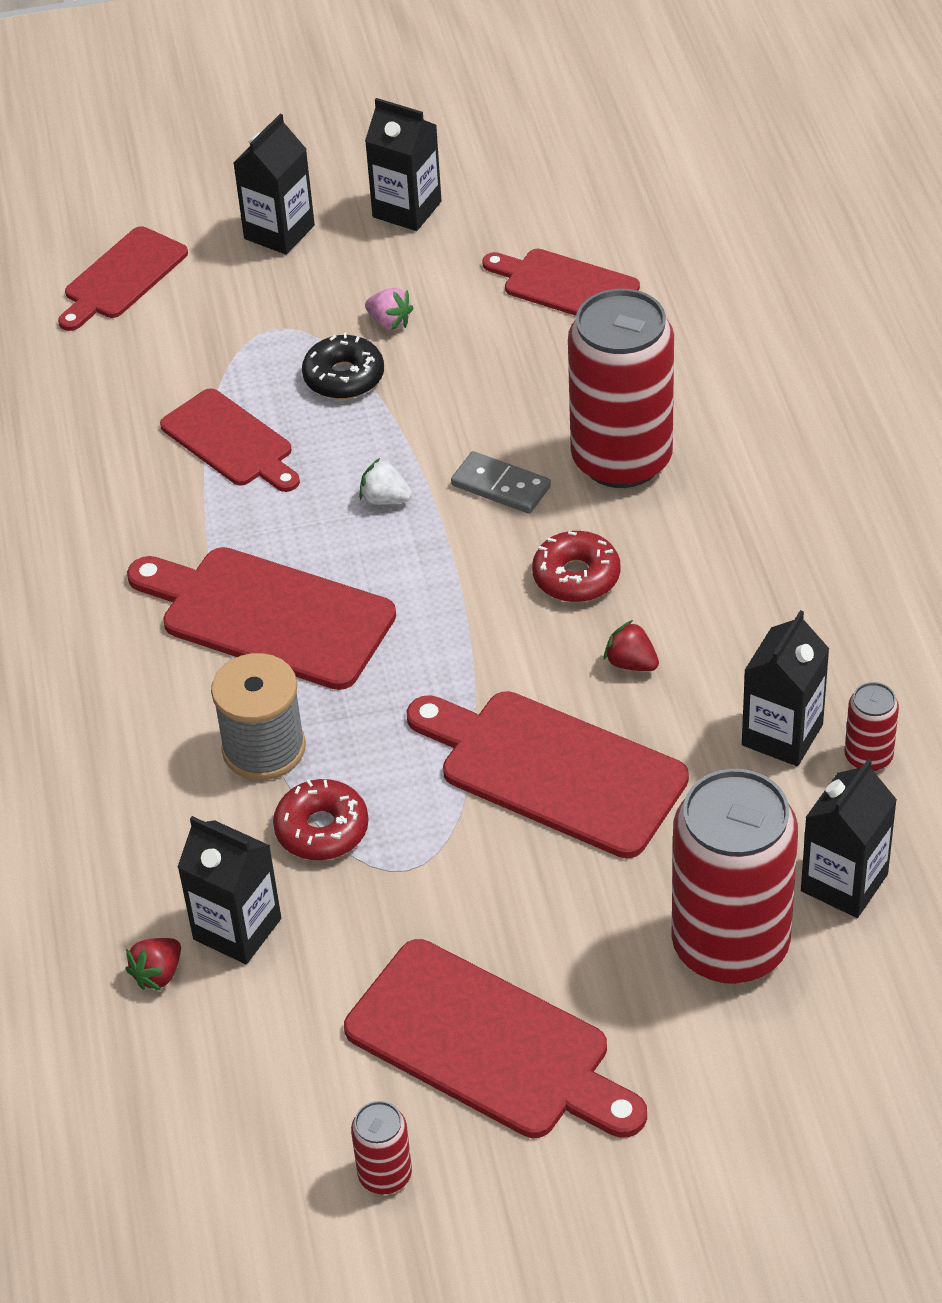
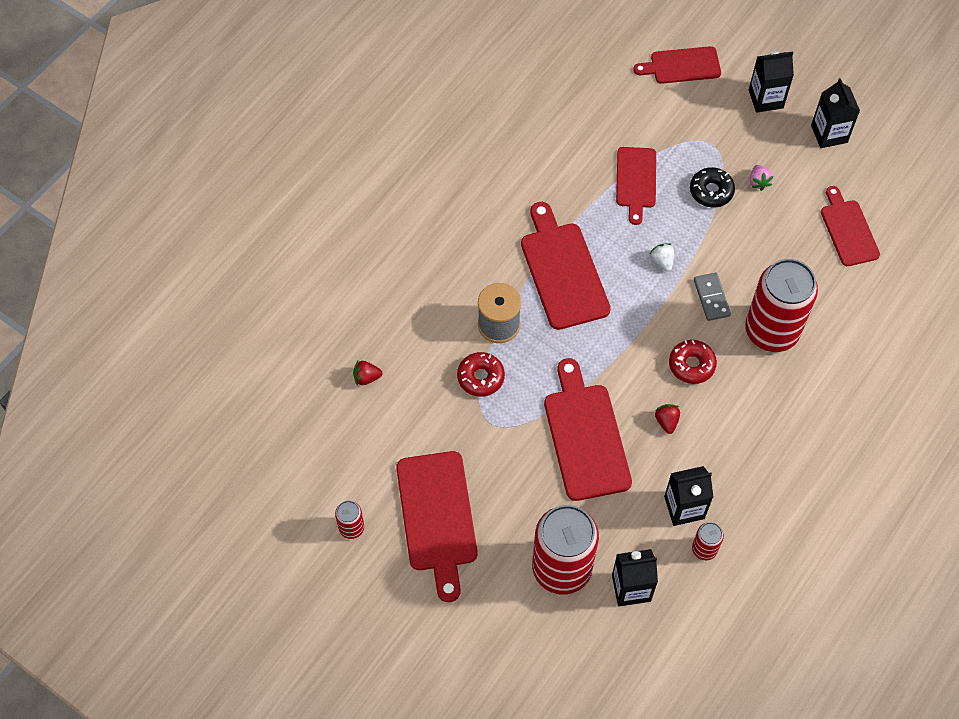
camera: 45 degrees right, 15 degrees up
black carton [178,816,281,964] -> none

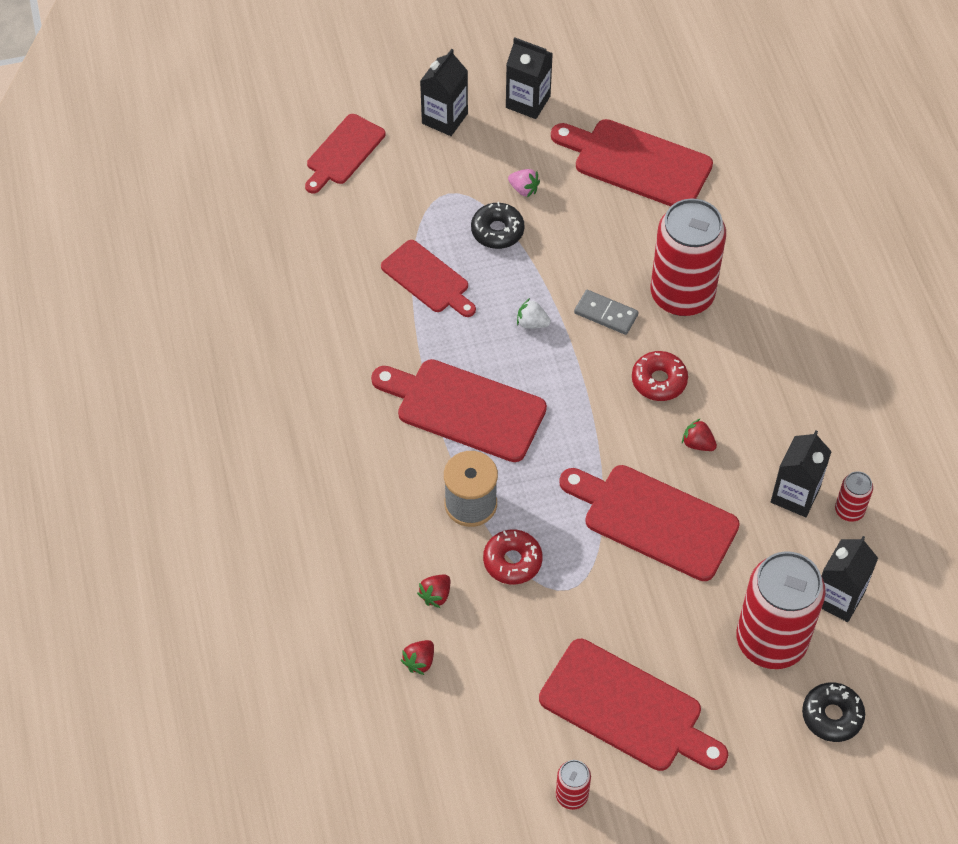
camera: 50 degrees left, 5 degrees down
red cutting board [821,186,880,266] -> red cutting board [551,119,713,206], size x1.56
none -> red strawberry [417,574,450,608]
none -> black donut [802,682,865,742]

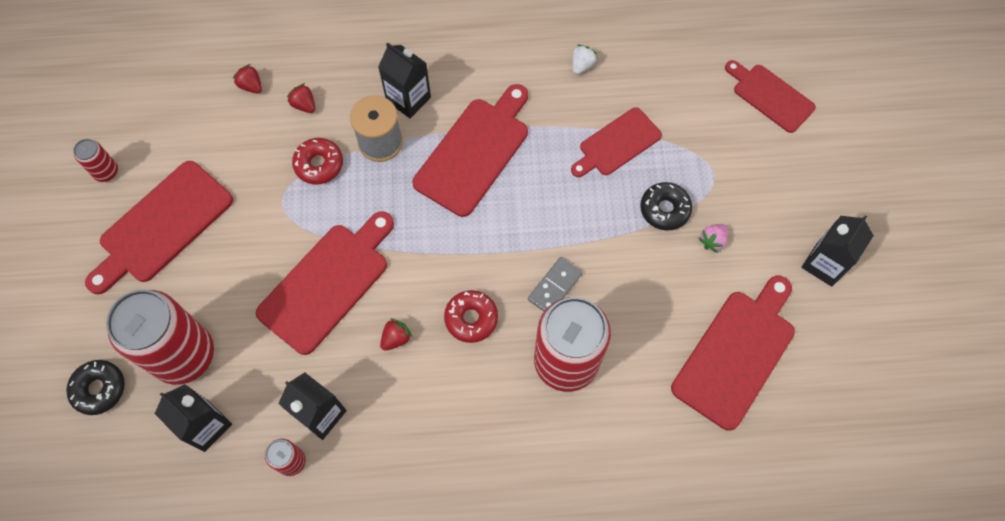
camera: 100 degrees right, 10 degrees up
black carton [420,49,468,136] -> black carton moved to [378,42,431,118]
white strawberry [517,298,551,328] -> white strawberry moved to [572,45,597,75]

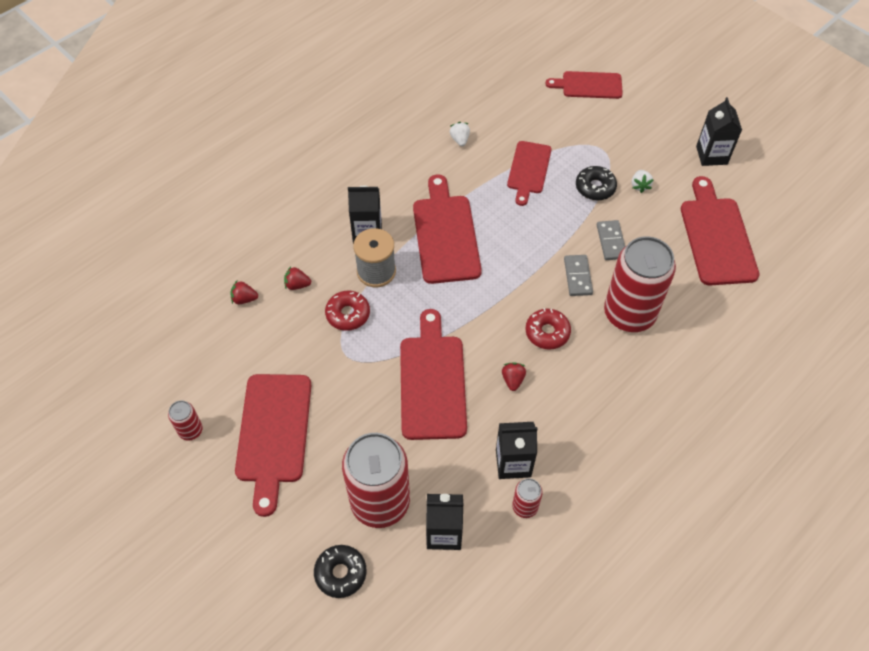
camera: 40 degrees left, 10 degrees down
pink strawberry [698,224,728,253] -> white strawberry [632,170,654,193]
none -> grey domino [597,220,625,260]

